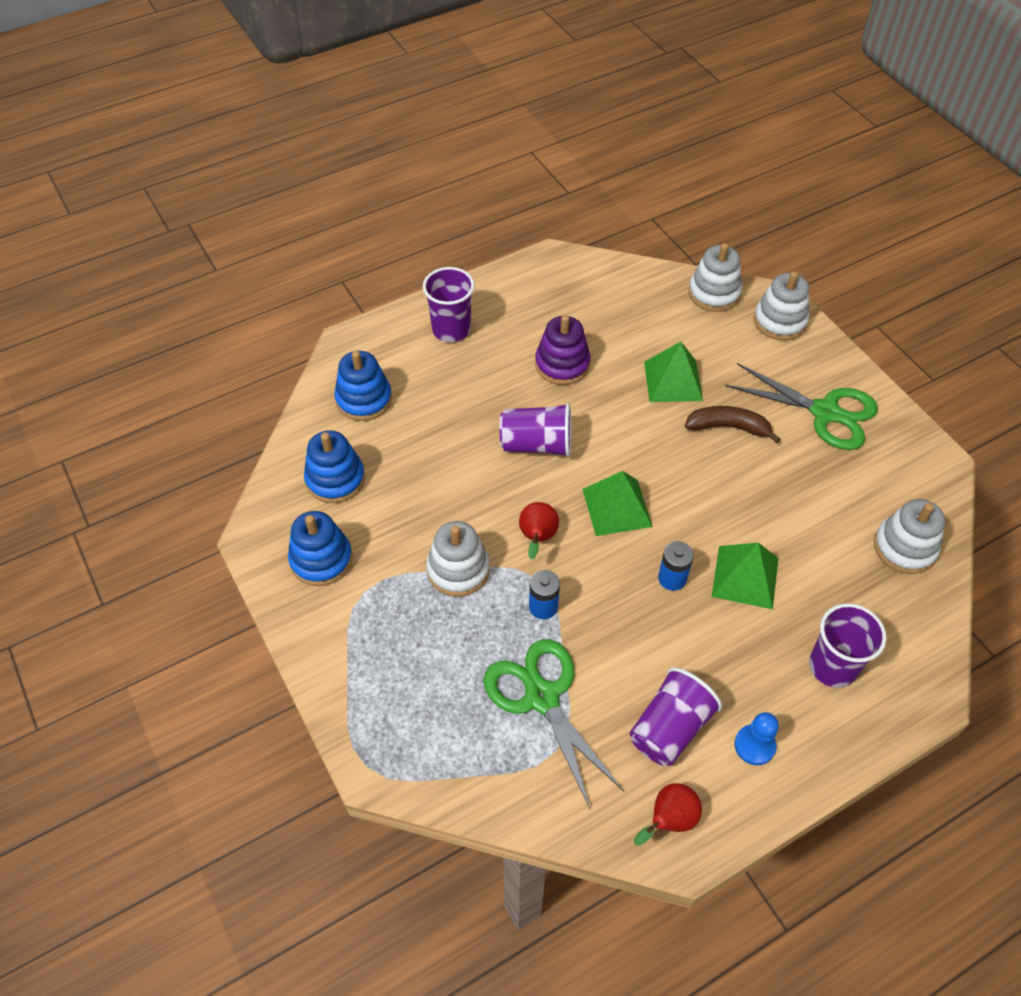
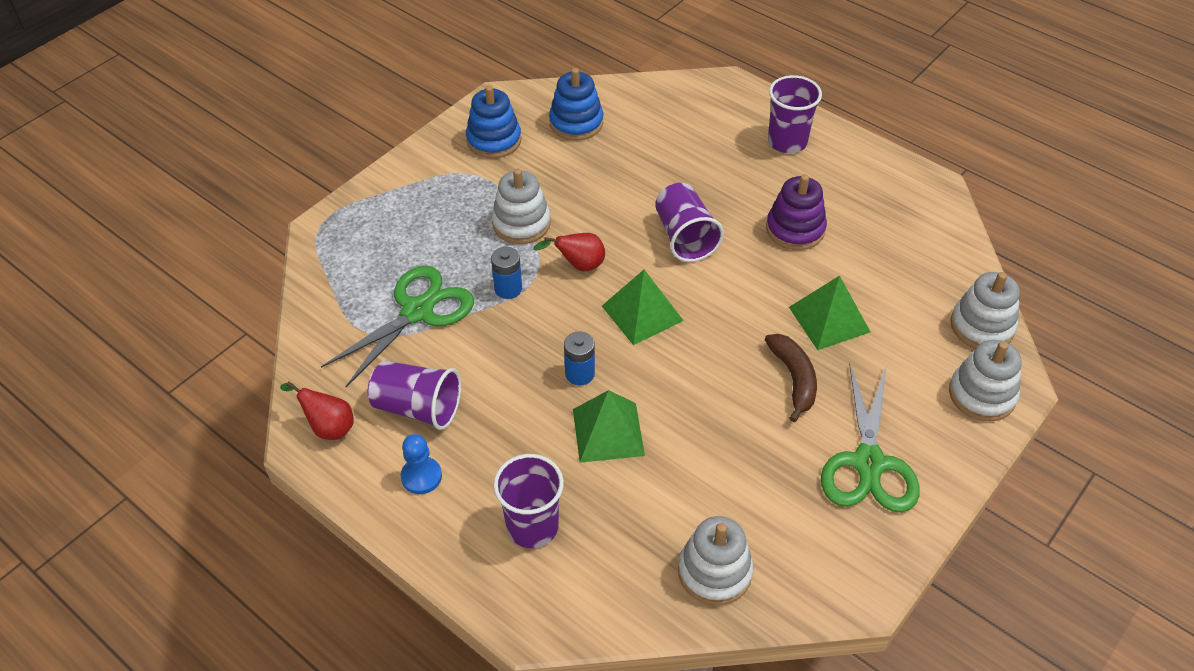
camera: 70 degrees right, 5 degrees down
blue stacking toy [334,351,392,421] -> none

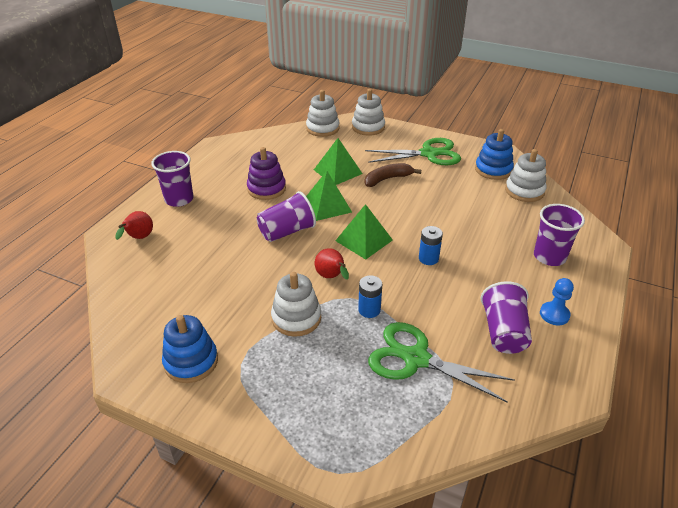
camera: 105 degrees left, 10 degrees down
red pear [280,381,354,440] -> red pear moved to [115,211,153,240]
blue stacking toy [549,68,603,141] -> blue stacking toy moved to [475,129,514,180]
green pyramid [573,390,645,463] -> green pyramid moved to [306,171,352,221]

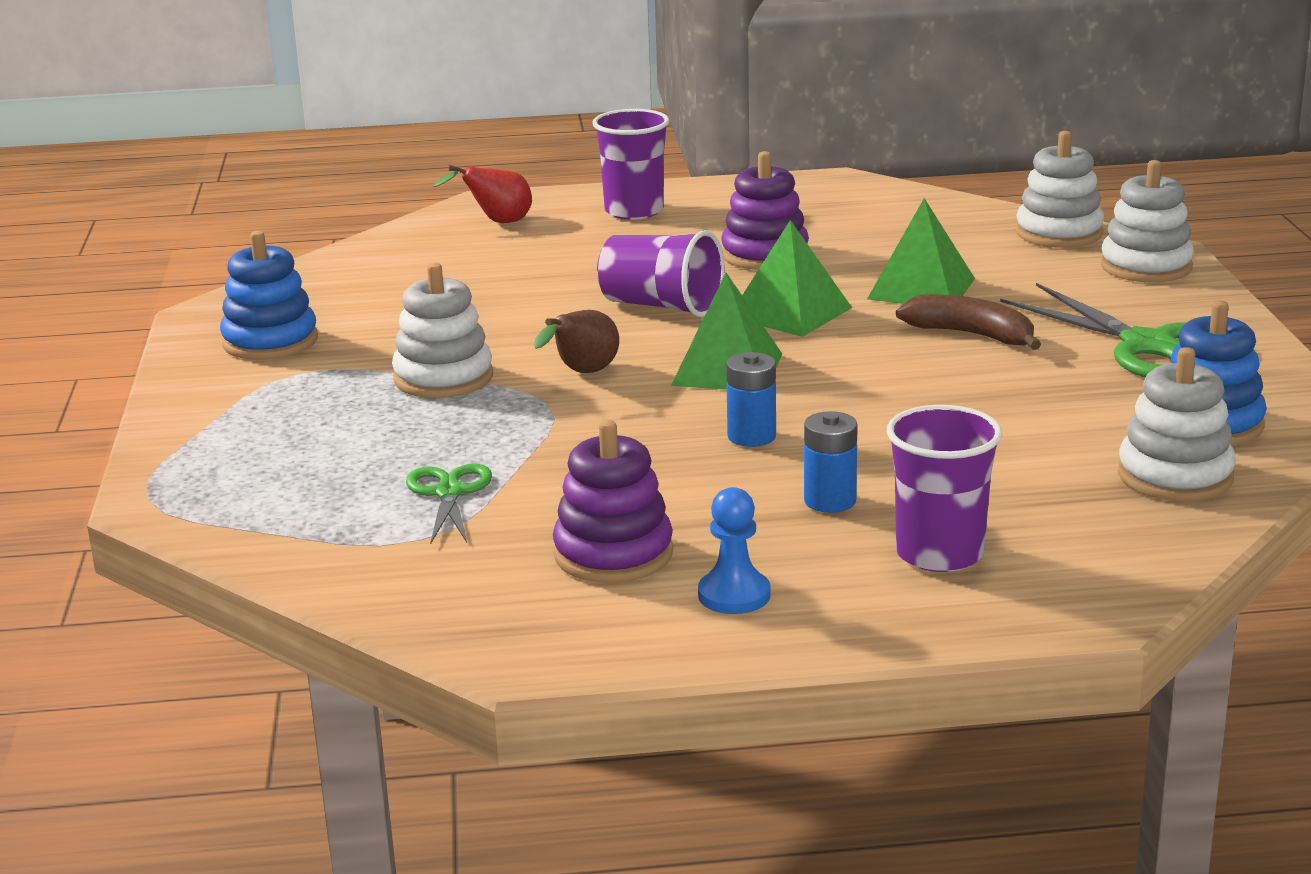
camera: 60 degrees right, 15 degrees down
red pear [315,248,349,280] -> brown pear [534,310,619,373]
blue battery [358,275,382,318] -> blue battery moved to [804,411,858,513]
green scissors [368,322,515,403] -> green scissors [406,463,492,544], size x0.56
purple cup [481,281,532,354] -> purple stacking toy [553,420,673,583]

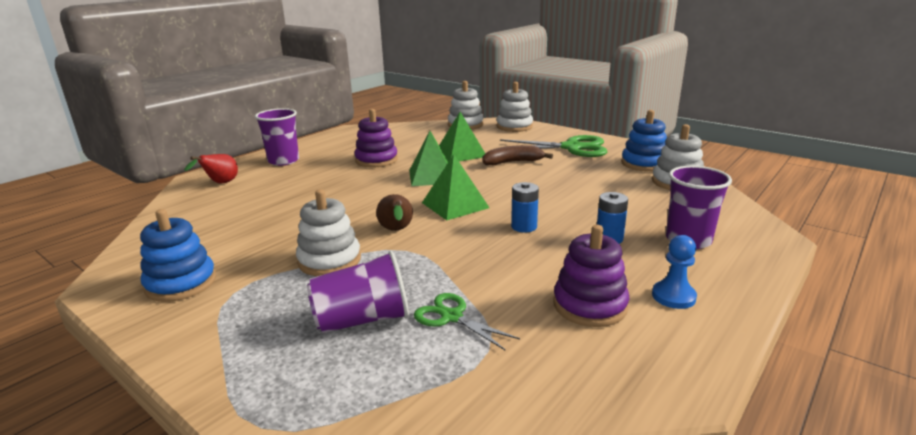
camera: 45 degrees left, 0 degrees up
purple cup [597,230,724,317] -> purple cup moved to [307,251,409,333]

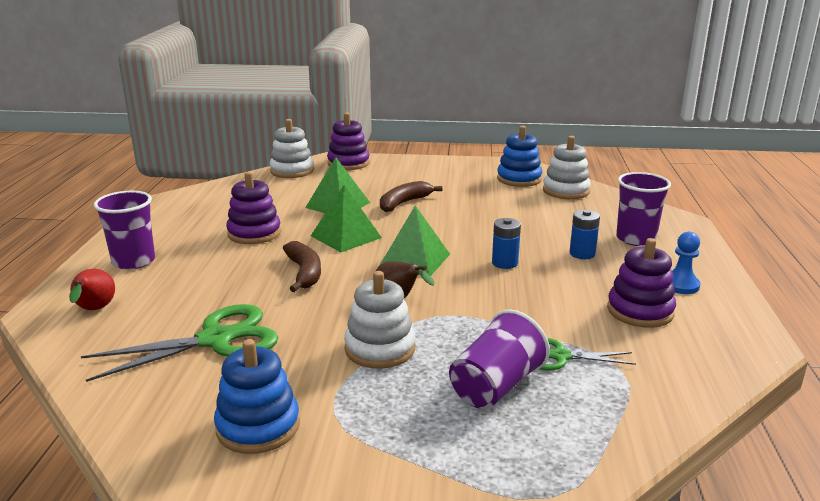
camera: 35 degrees left, 0 degrees up
white stacking toy [496,82,533,132] -> purple stacking toy [327,112,370,170]
green scissors [500,135,607,157] -> green scissors moved to [81,304,278,382]
none -> brown banana [283,241,321,292]

